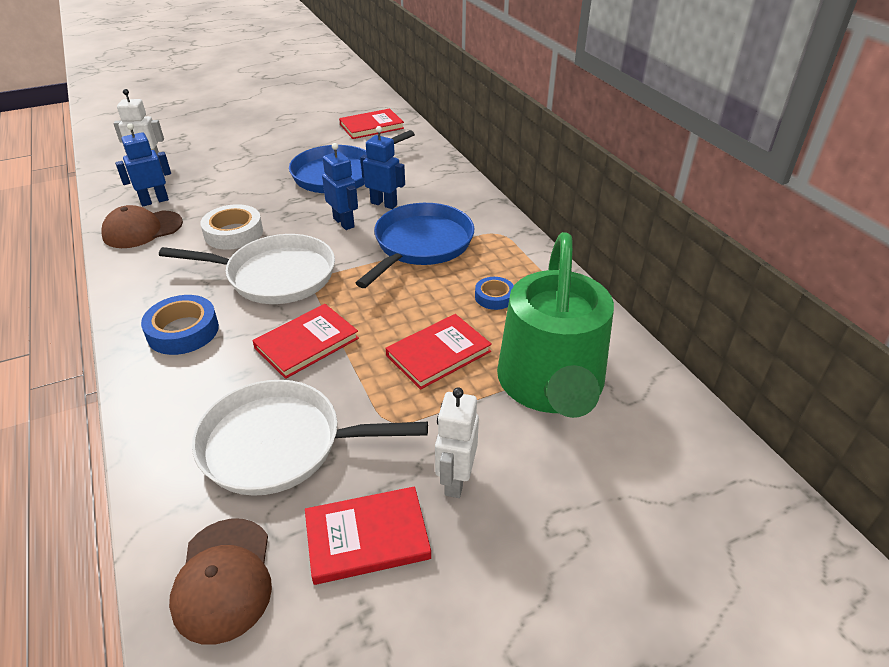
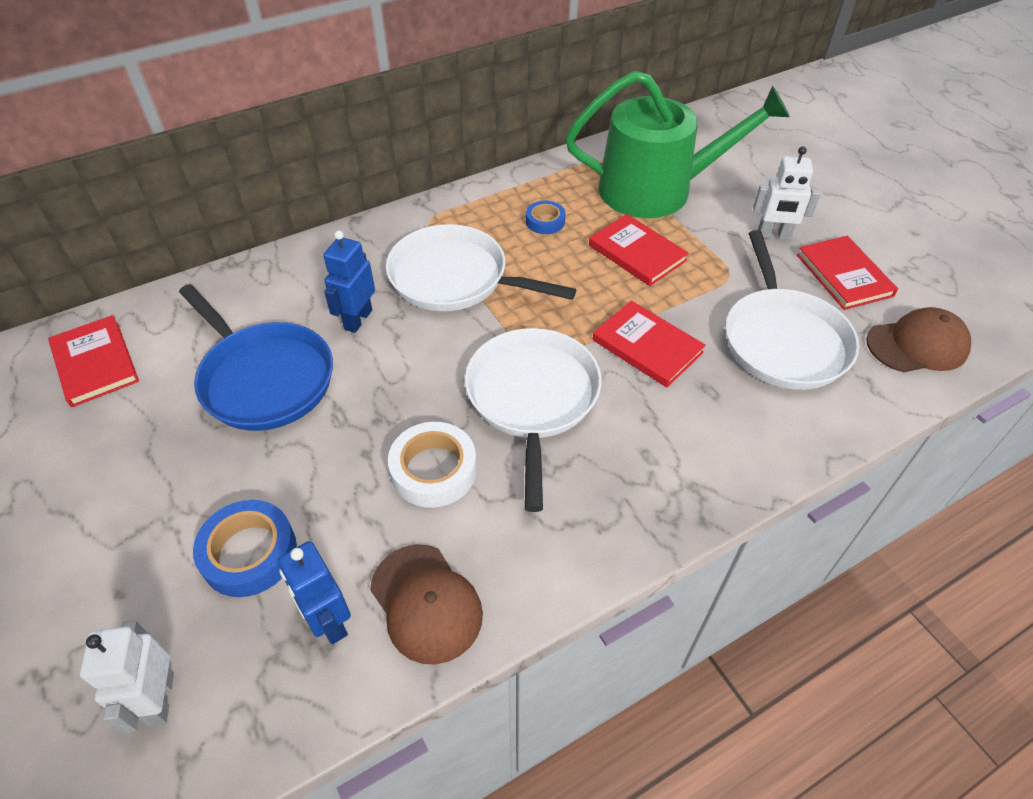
camera: 95 degrees left, 10 degrees up
blue tape [141,295,219,355] -> blue tape moved to [193,500,297,597]
blue robot [322,143,358,230] -> none
blue pan [356,203,474,288] -> white pan [386,224,576,311]

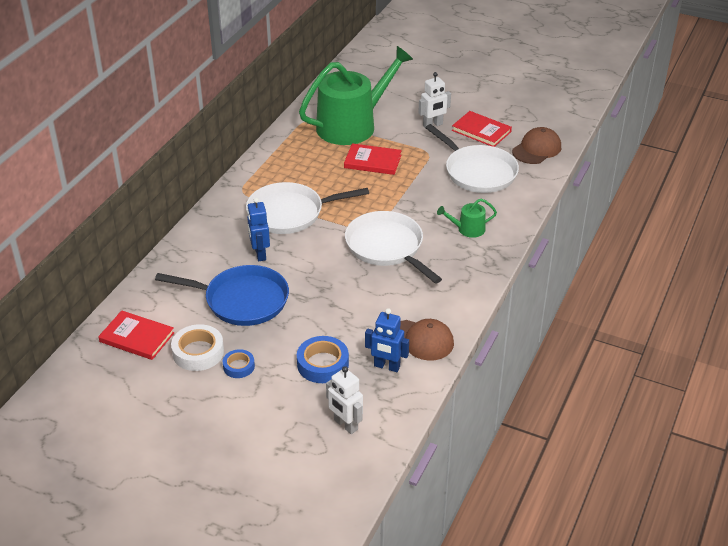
camera: 35 degrees left, 10 degrees down
white tape [388,422,477,508] -> white tape moved to [171,324,224,371]
blue tape [526,201,565,234] -> blue tape moved to [223,349,255,378]
red book [593,300,706,388] -> none
none -> green watering can [437,199,497,238]

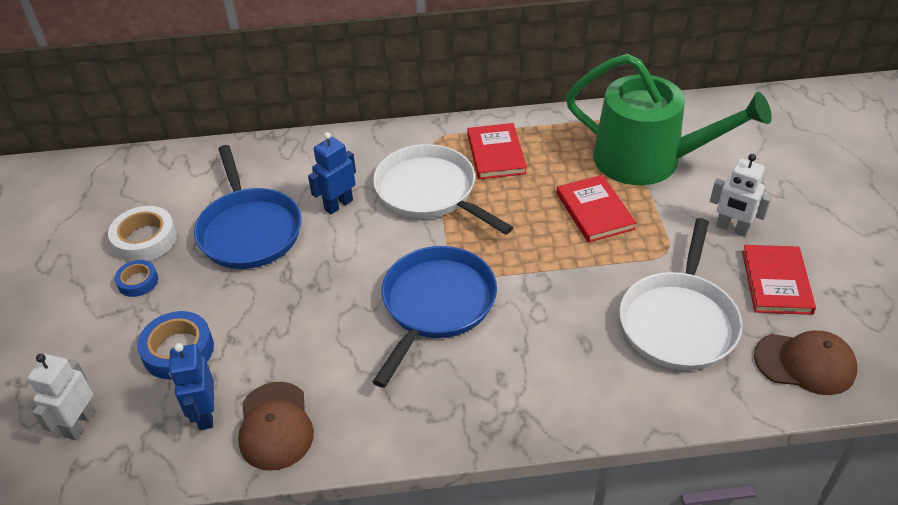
camera: 60 degrees right, 5 degrees up
red book [98,310,174,360] -> red book moved to [467,123,527,179]
white pan [345,211,442,283] -> blue pan [373,246,497,388]
green watering can [437,199,497,238] -> none

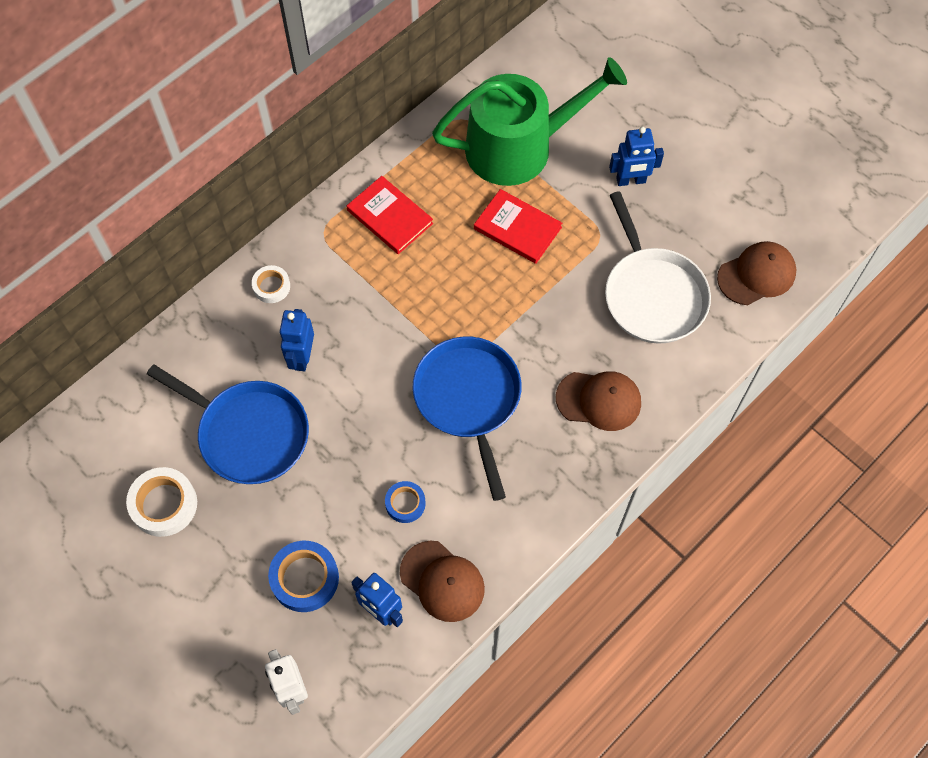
camera: 40 degrees left, 20 degrees up
blue tape [115,260,158,297] -> blue tape moved to [385,481,426,523]
white pan [373,144,513,235] -> none
white robot [710,154,772,237] -> blue robot [609,127,664,186]
red book [742,245,816,315] -> none
none -> white tape [252,265,290,303]
none -> brown cap [556,371,641,431]

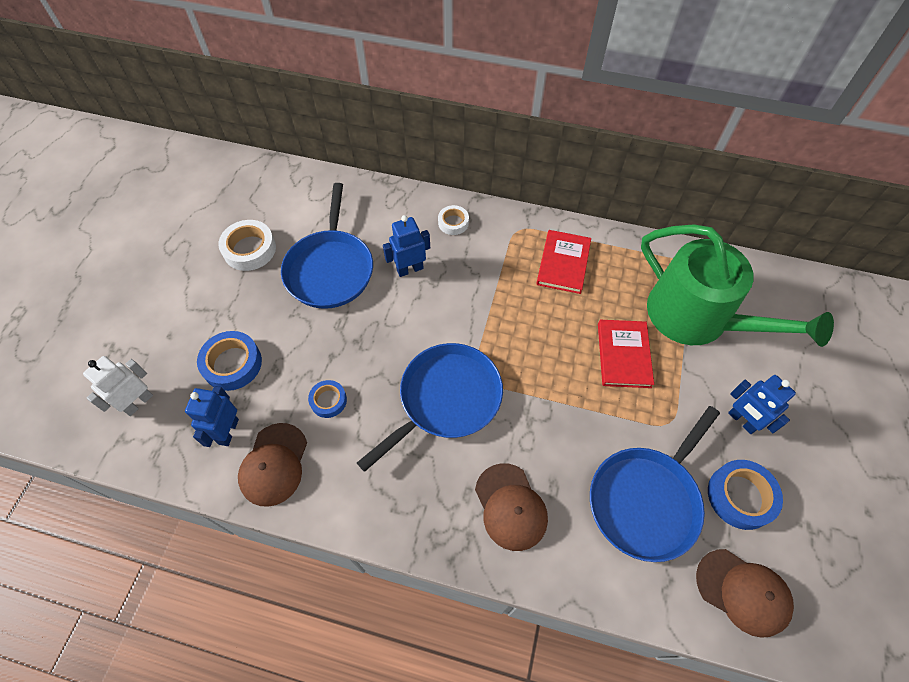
camera: 60 degrees right, 5 degrees down
white pan [605,191,711,344] -> blue pan [590,406,720,562]
none -> blue tape [708,460,783,530]

